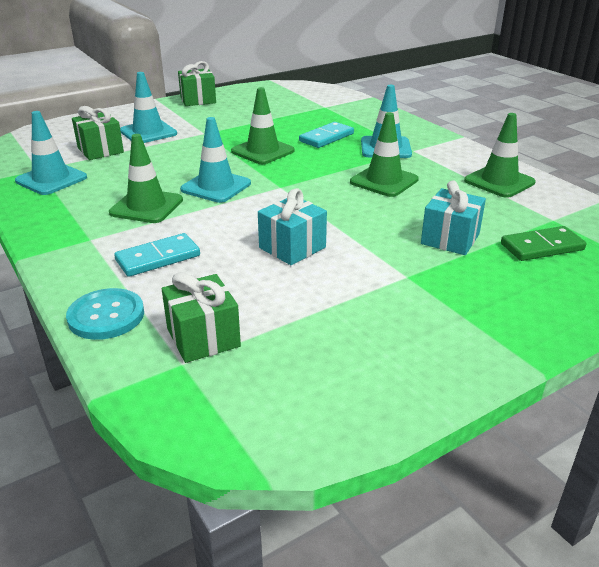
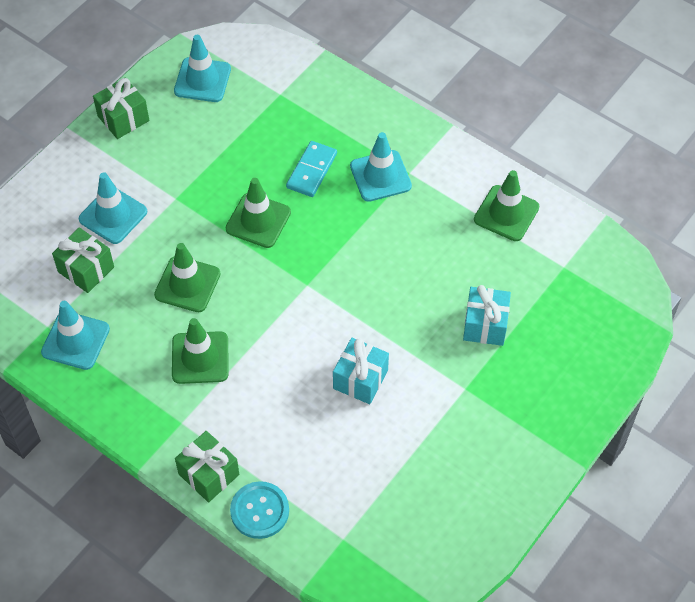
camera: 20 degrees left, 25 degrees up
turquoise domino [114,233,200,277] -> none
green gift [162,272,241,363] -> green gift moved to [175,431,239,502]
turquoise traffic cone [180,117,251,203] -> turquoise traffic cone moved to [174,35,231,102]
green traffic cone [350,112,419,197] -> green traffic cone moved to [154,243,221,312]
green domino [501,226,586,261] -> none

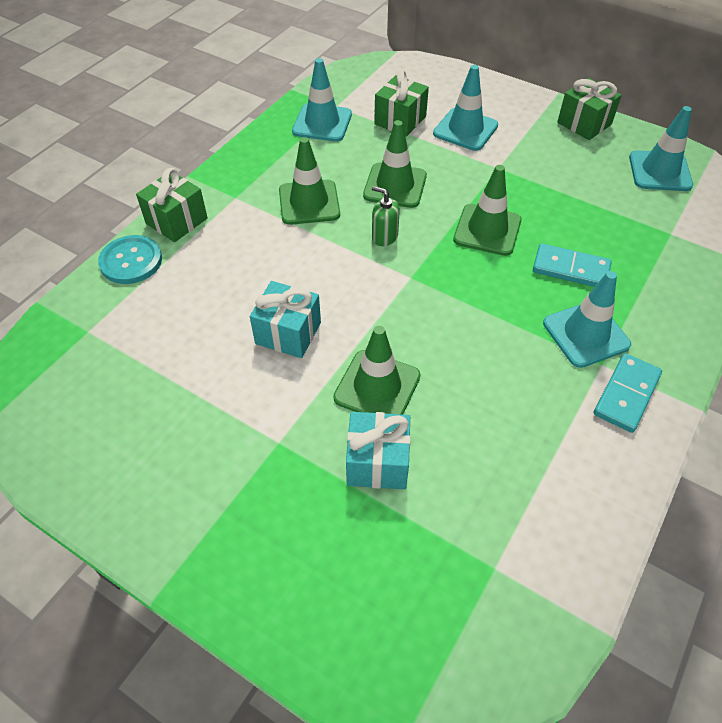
camera: 85 degrees right, 5 degrees down
green traffic cone [474,170,539,241] -> green traffic cone moved to [334,326,420,415]
none -> green soap dispenser [372,186,400,246]
none -> turquoise domino [594,353,662,433]

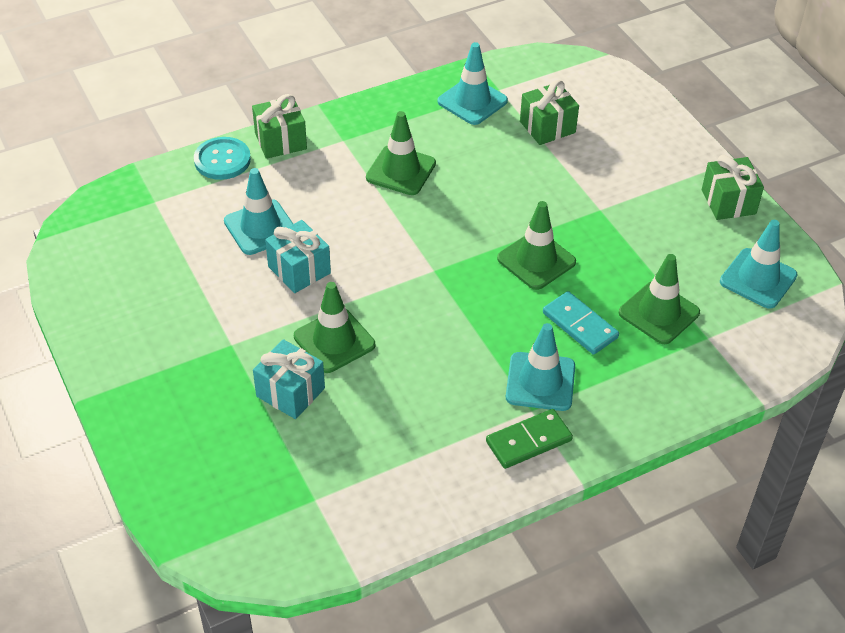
camera: 30 degrees right, 5 degrees down
green traffic cone [363,120,427,208] -> green traffic cone moved to [619,254,700,344]
green soap dispenser [372,186,400,246] -> none
turquoise traffic cone [433,65,498,151] -> turquoise traffic cone moved to [224,168,293,255]
turquoise domino [594,353,662,433] -> green domino [486,409,573,469]

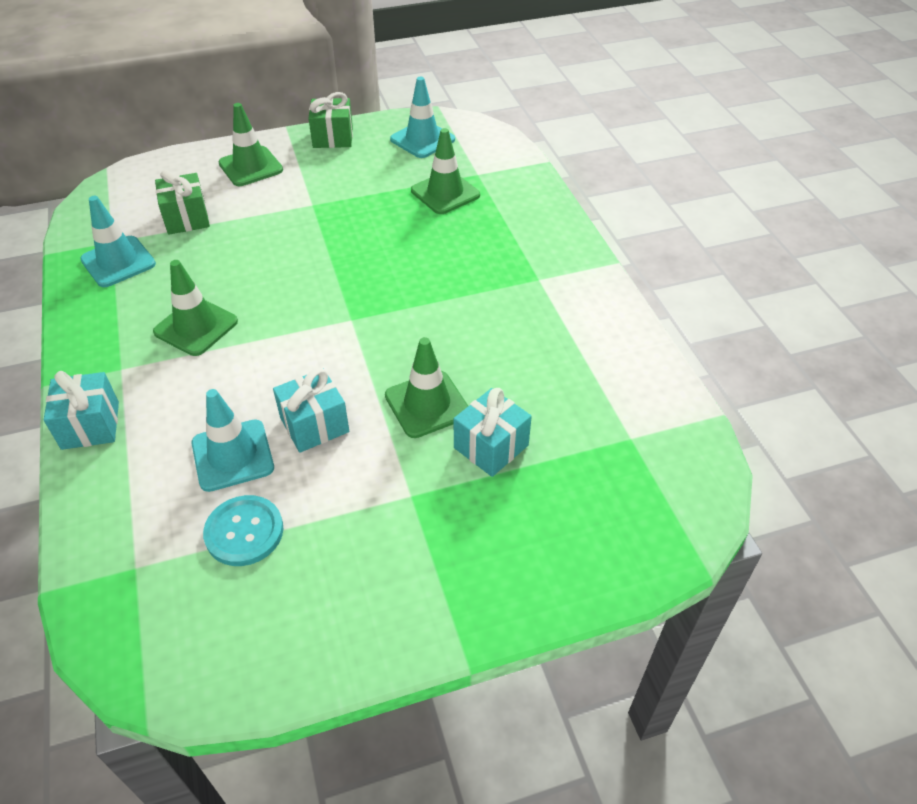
camera: 80 degrees left, 0 degrees up
turquoise button [194,137,251,180] -> turquoise button moved to [203,495,283,566]
green gift [252,94,307,159] -> turquoise gift [44,371,119,450]
green domino [486,409,573,469] -> none
green traffic cone [497,201,576,290] -> green traffic cone moved to [218,103,283,186]
turquoise traffic cone [506,323,575,411] -> none
turquoise domino [543,291,619,355] -> none

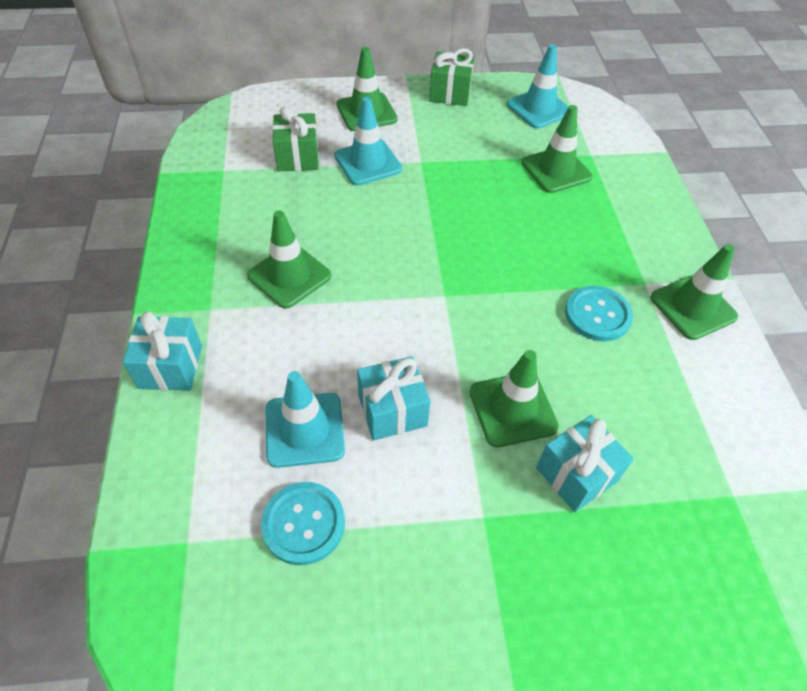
camera: 10 degrees right, 5 degrees up
turquoise traffic cone [80,196,156,287] -> turquoise traffic cone moved to [334,97,402,186]
none -> turquoise button [565,286,633,342]
none -> green traffic cone [650,244,738,340]

